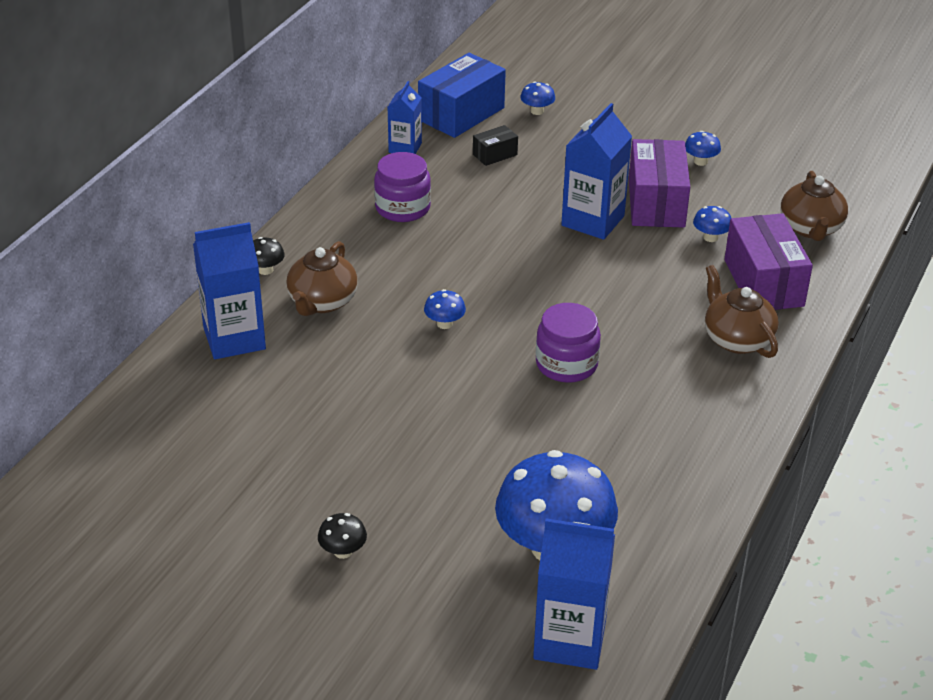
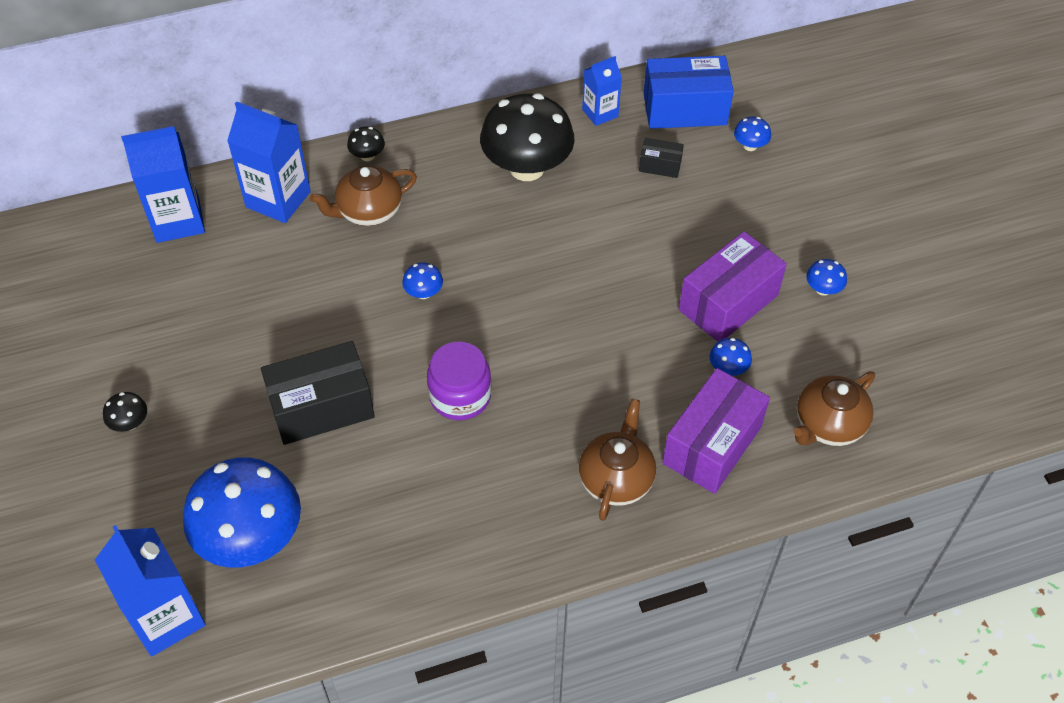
camera: 45 degrees right, 15 degrees up
purple jar [374,152,431,222] -> black mushroom [480,93,575,181]
blue carton [561,103,632,240] -> blue carton moved to [121,126,205,243]
none -> black box [261,341,375,445]

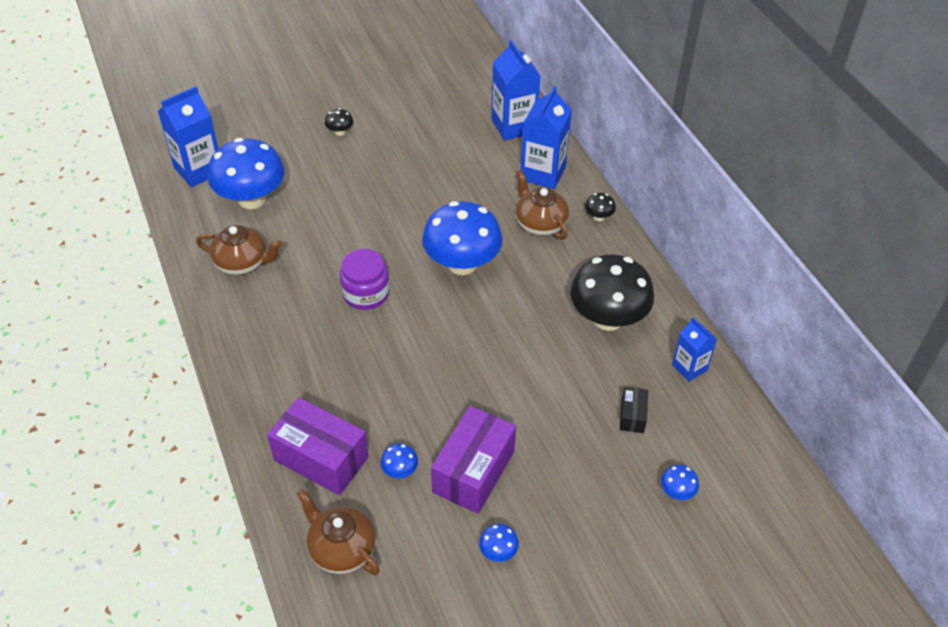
camera: 85 degrees right, 5 degrees down
black box [261,341,375,445] -> none
blue mushroom [402,263,443,299] -> blue mushroom [422,201,503,275], size x2.47
brown teapot [579,399,656,521] -> brown teapot moved to [196,225,282,275]
blue box [643,56,734,129] -> none
purple box [679,231,787,342] -> purple box turned 75 degrees clockwise [431,406,516,514]

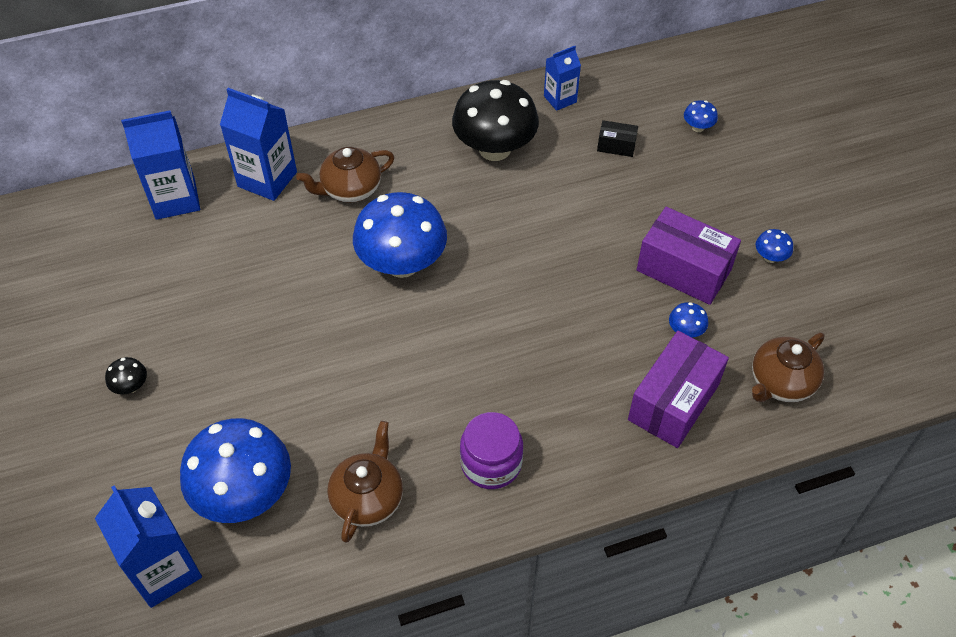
camera: 85 degrees left, 5 degrees up
purple jar [340,249,390,310] -> purple jar moved to [460,412,523,489]
black mushroom [585,193,616,221] -> none

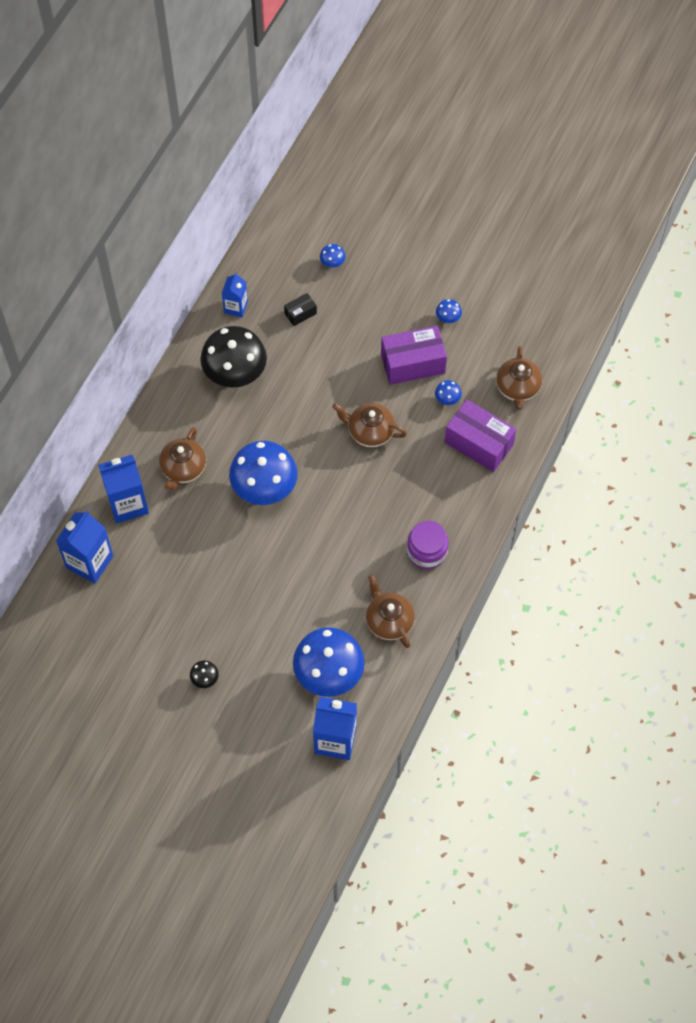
camera: 45 degrees left, 10 degrees up
purple box [628,331,729,448] -> purple box turned 45 degrees counterclockwise [445,399,516,472]
none -> brown teapot [333,403,407,447]

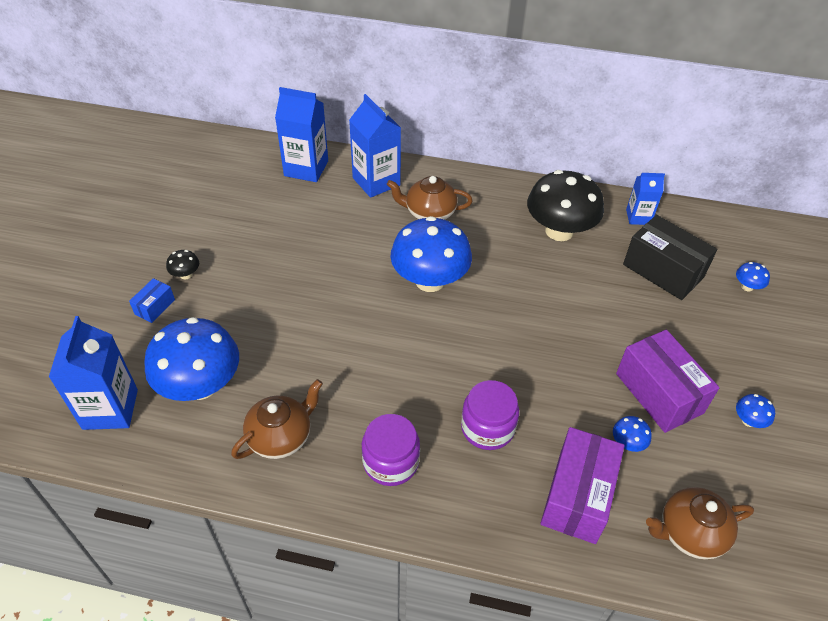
camera: 75 degrees right, 15 degrees down
black box [284,293,317,326] -> black box [623,215,717,300], size x2.07
brown teapot [333,403,407,447] -> none
none -> blue box [129,278,175,323]
none -> purple jar [461,380,519,450]

